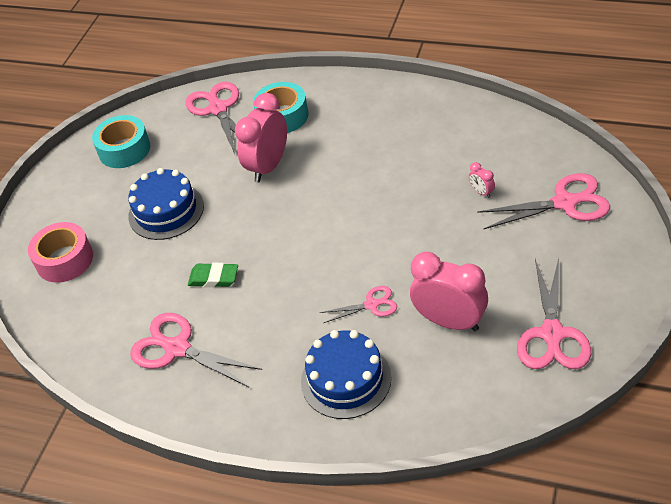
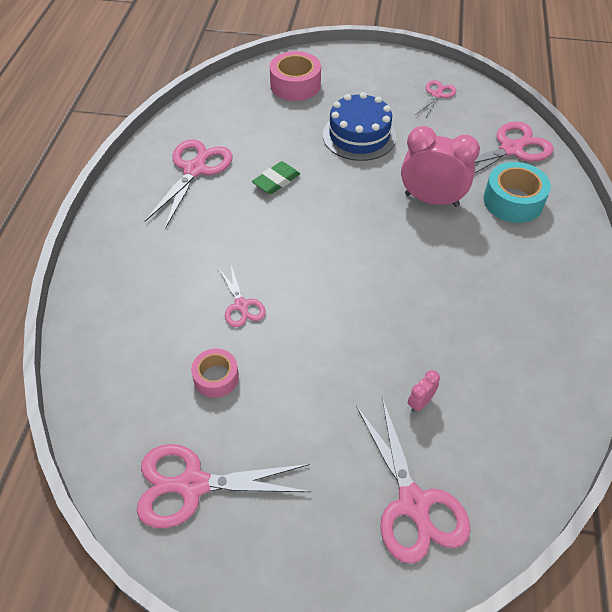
camera: 75 degrees right, 5 degrees up
turquoise tape [92,115,150,168] -> pink scissors [415,80,456,119]
green eraser [188,263,238,287] -> green eraser turned 45 degrees clockwise [252,161,300,194]
blue cake [301,330,391,419] -> none
pink clock [410,252,488,331] -> pink tape [191,348,239,398]

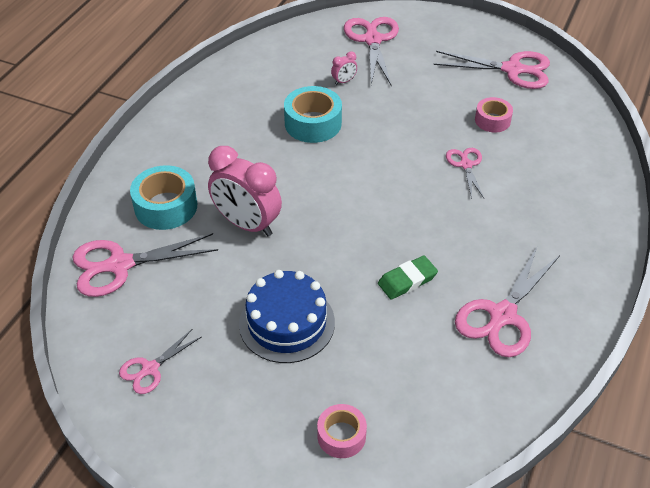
camera: 165 degrees left, 5 degrees down
pink tape [270,51,321,101] -> pink tape [317,404,367,458], size x0.63
none -> turquoise tape [284,86,342,143]

